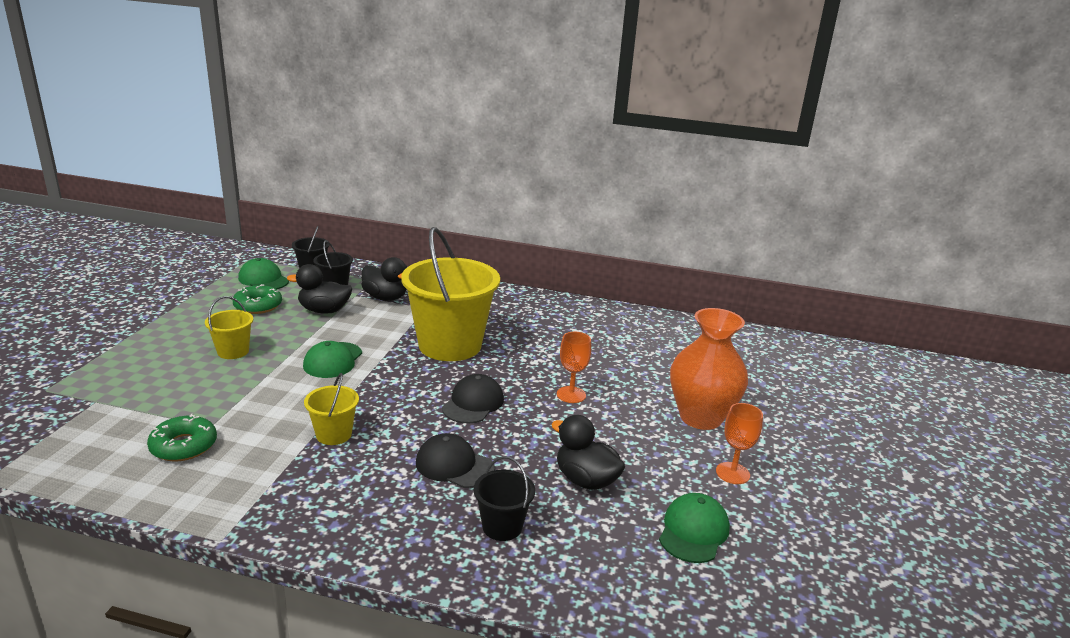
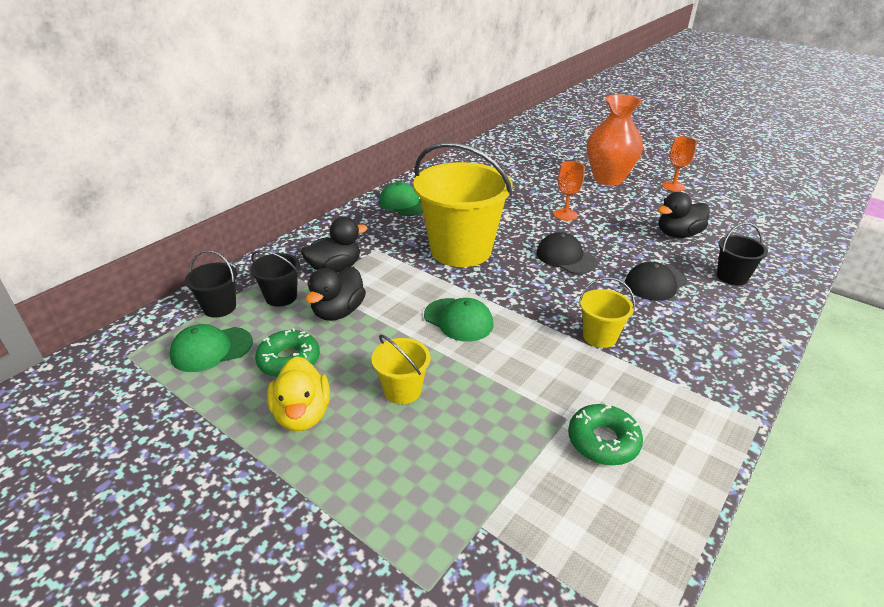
camera: 65 degrees left, 10 degrees up
green cap [659,493,730,563] -> green cap moved to [379,182,423,216]
none -> yellow duck [267,356,330,431]

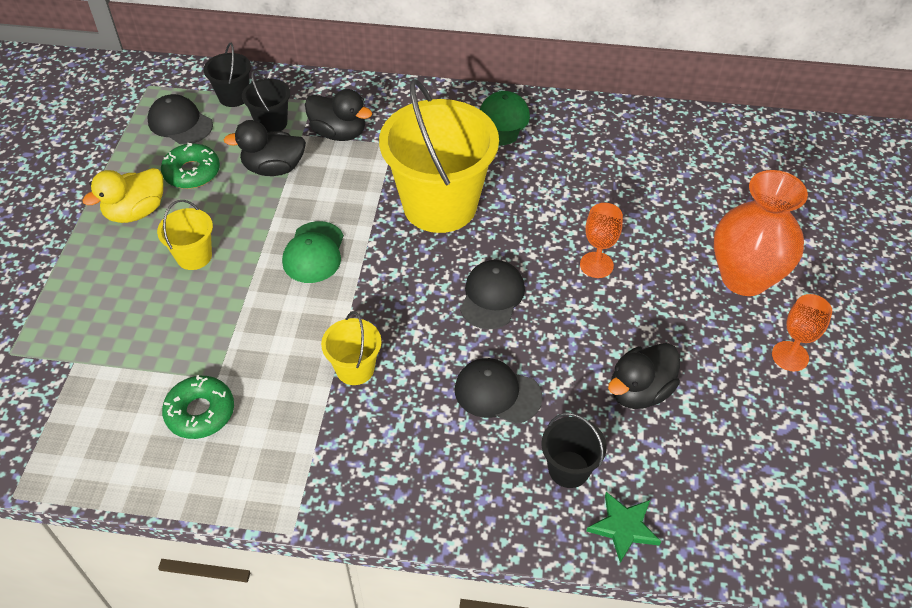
camera: 60 degrees right, 15 degrees up
green cap [169,324,253,372] -> black cap [147,94,213,144]
black duck [658,192,710,238] -> black duck turned 75 degrees counterclockwise [608,343,680,409]
none -> green star [586,492,661,563]

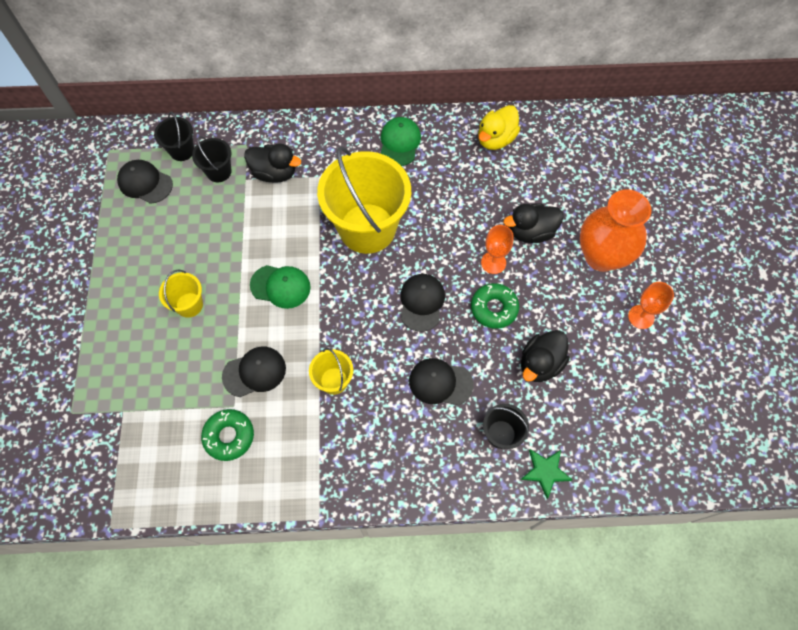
camera: 10 degrees left, 15 degrees up
yellow duck [82,168,163,223] -> yellow duck moved to [478,105,520,150]
green donut [161,143,220,189] -> green donut moved to [471,283,519,329]
black duck [224,120,306,176] -> black duck moved to [504,203,564,243]
green cap [282,221,344,283] -> green cap turned 75 degrees counterclockwise [250,265,311,309]
none -> black cap [222,347,286,397]

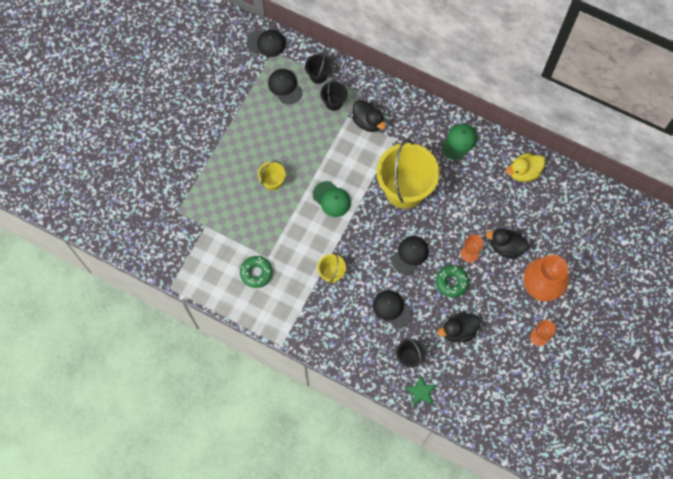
camera: 30 degrees right, 5 degrees up
black cap [222,347,286,397] -> black cap moved to [246,30,286,57]

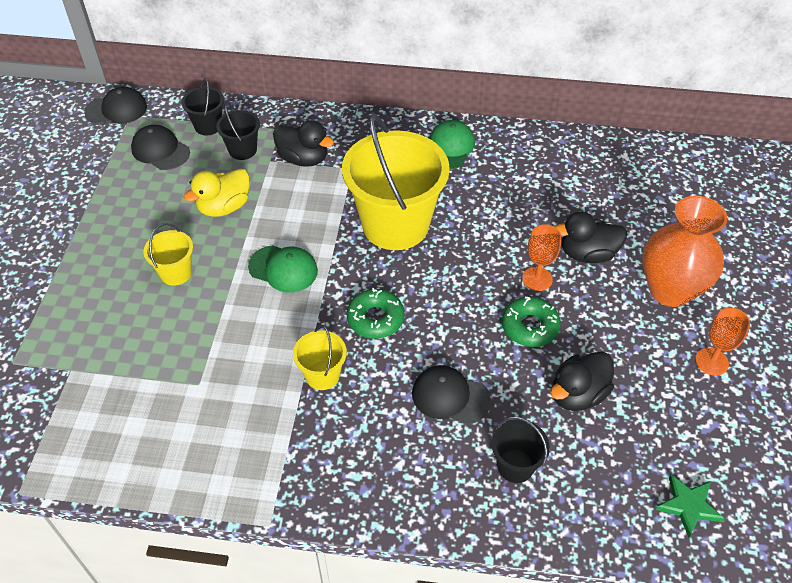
camera: 20 degrees left, 20 degrees down
green donut [240,256,273,288] -> green donut moved to [347,288,404,339]
black cap [392,236,429,274] -> none
green star [405,375,437,406] -> green star moved to [656,474,724,538]
yellow duck [506,153,546,182] -> yellow duck moved to [184,168,250,217]

